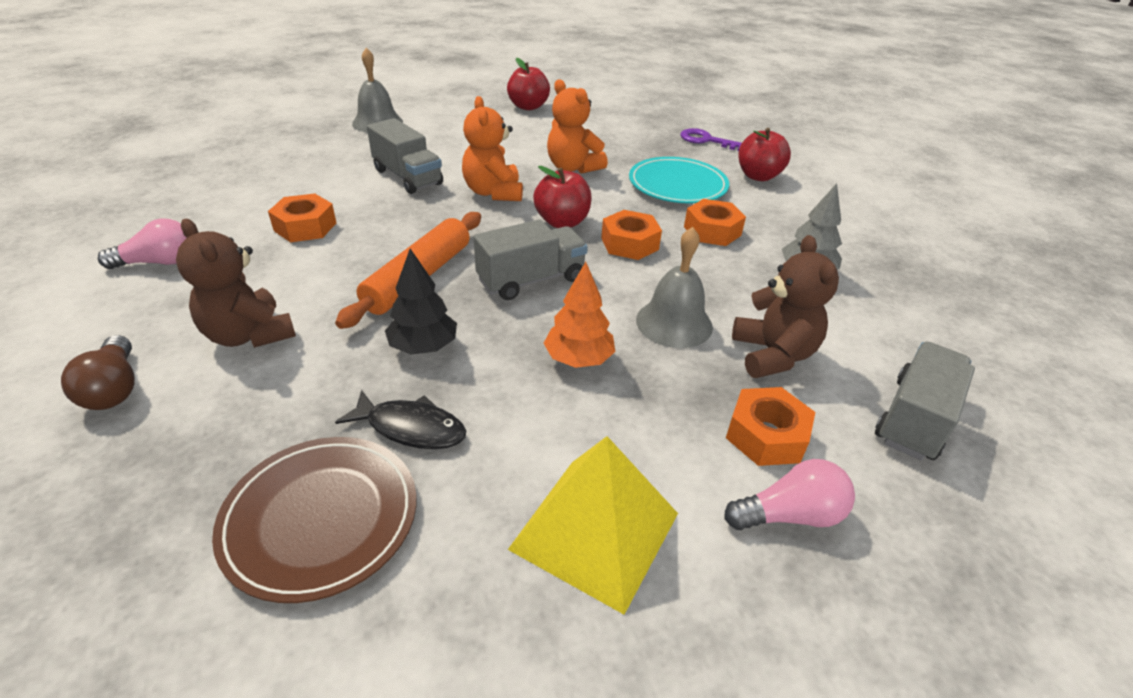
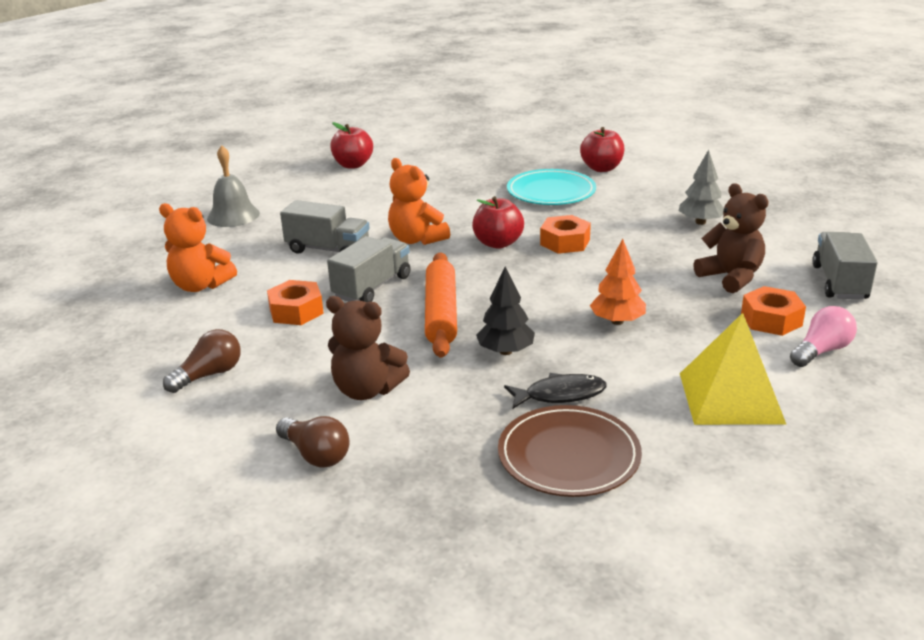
camera: 25 degrees left, 10 degrees down
pink light bulb [98,218,186,269] -> brown light bulb [163,329,241,393]
grey truck [474,219,588,300] -> grey truck moved to [327,236,410,302]
orange teddy bear [547,79,608,174] -> orange teddy bear moved to [159,203,237,292]
grey bell [636,227,713,348] -> none
purple key [680,128,742,151] -> none
orange nut [684,199,746,246] -> none

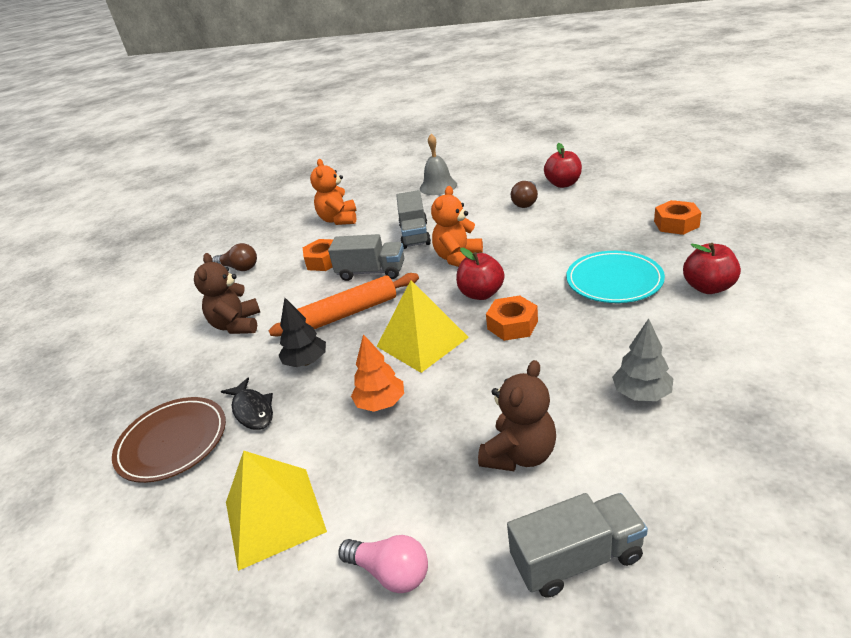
camera: 70 degrees right, 5 degrees up
brown light bulb [276,416,349,468] -> brown light bulb moved to [511,181,538,208]
orange nut [741,286,806,336] -> orange nut moved to [654,200,702,235]
none -> yellow pyramid [377,280,469,373]

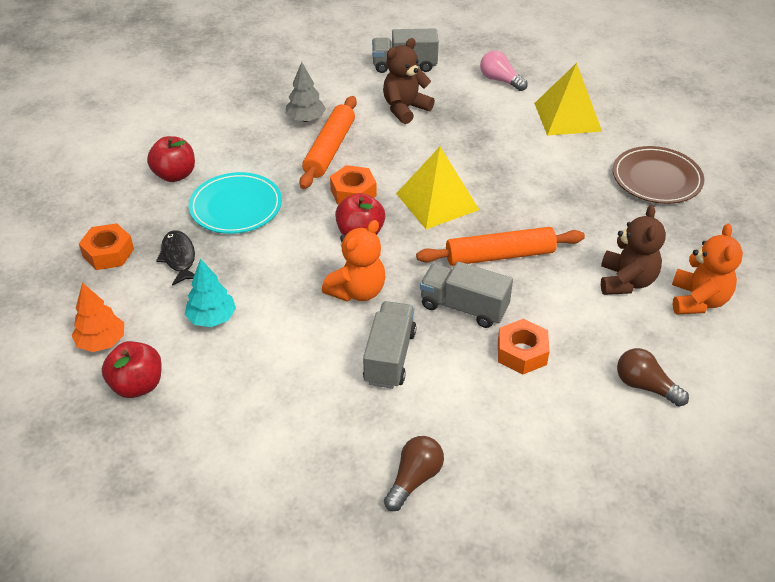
camera: 170 degrees left, 10 degrees up
black fish [221,377,273,430] -> black fish moved to [156,230,195,286]
black tree [278,298,326,367] -> none
orange teddy bear [310,159,356,225] -> orange teddy bear moved to [672,224,743,314]
orange tree [351,334,404,412] -> orange tree moved to [72,283,124,352]
grey bell [420,134,457,195] -> none
brown light bulb [511,181,538,208] -> brown light bulb moved to [384,436,444,511]
none -> turquoise tree [185,259,236,327]
none -> orange rolling pin [299,96,357,189]

